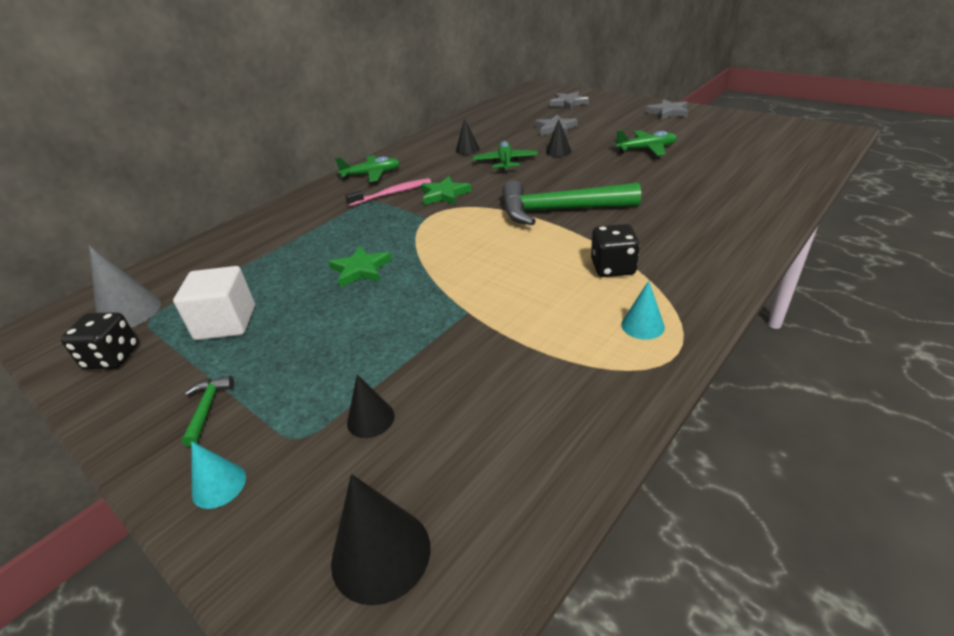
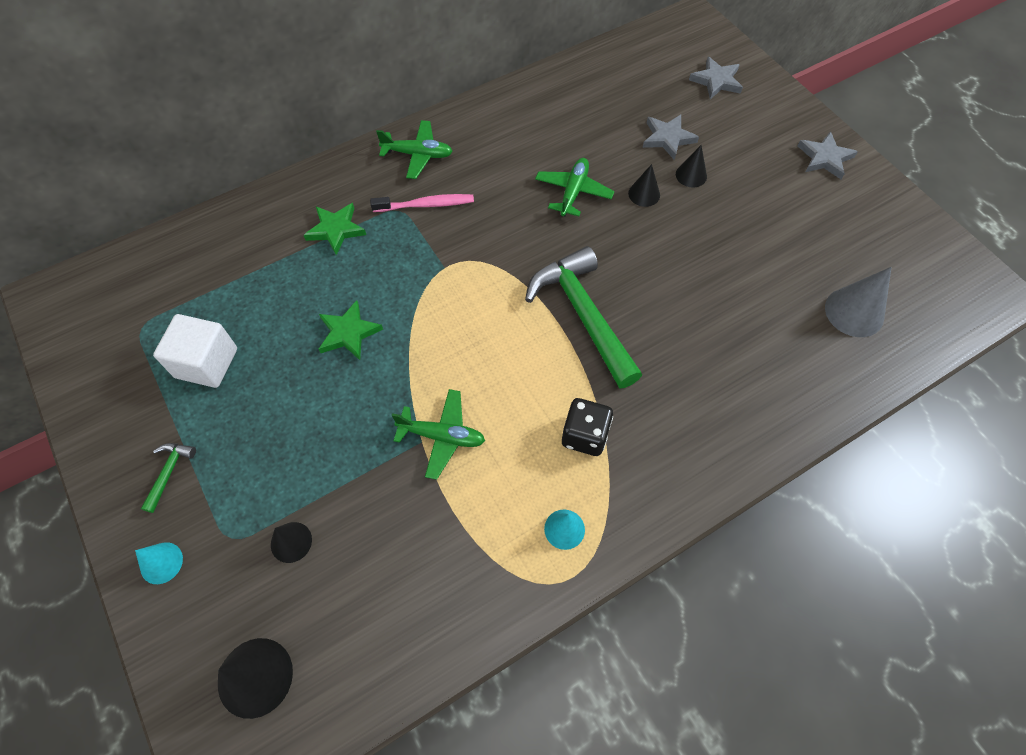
camera: 15 degrees right, 25 degrees up
black dice [61,312,138,369] -> none
grey cone [89,245,161,328] -> grey cone moved to [825,267,892,337]
green star [421,176,471,205] -> green star moved to [303,203,366,255]
black cone [456,118,480,155] -> black cone moved to [676,145,707,188]
green hammer [502,180,641,225] -> green hammer turned 45 degrees clockwise [525,246,642,389]
green plane [614,130,677,156] -> green plane moved to [391,389,485,480]

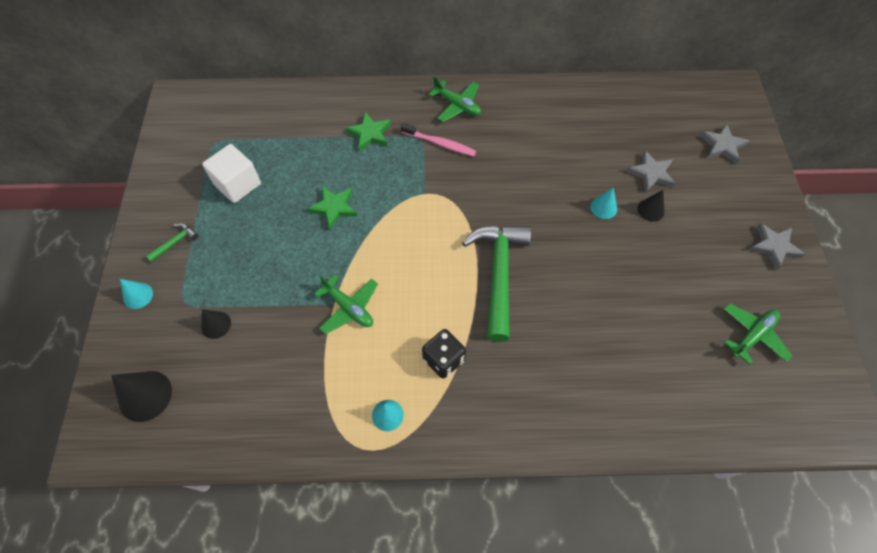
camera: 30 degrees right, 0 degrees up
green plane [535,158,615,216] -> green plane moved to [724,303,792,365]
black cone [628,164,660,207] -> turquoise cone [591,188,617,219]
grey cone [825,267,892,337] -> none

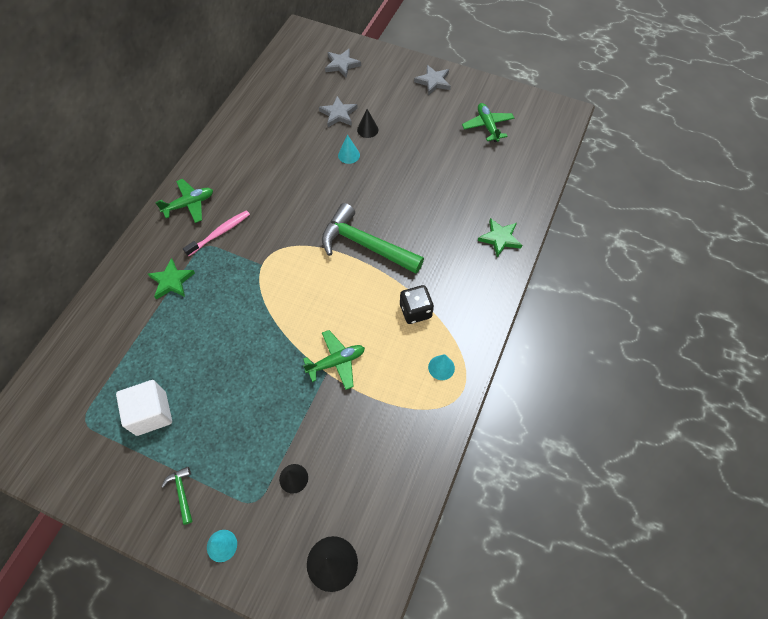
camera: 65 degrees left, 0 degrees up
green star [308,186,357,229] -> green star moved to [478,218,522,258]

